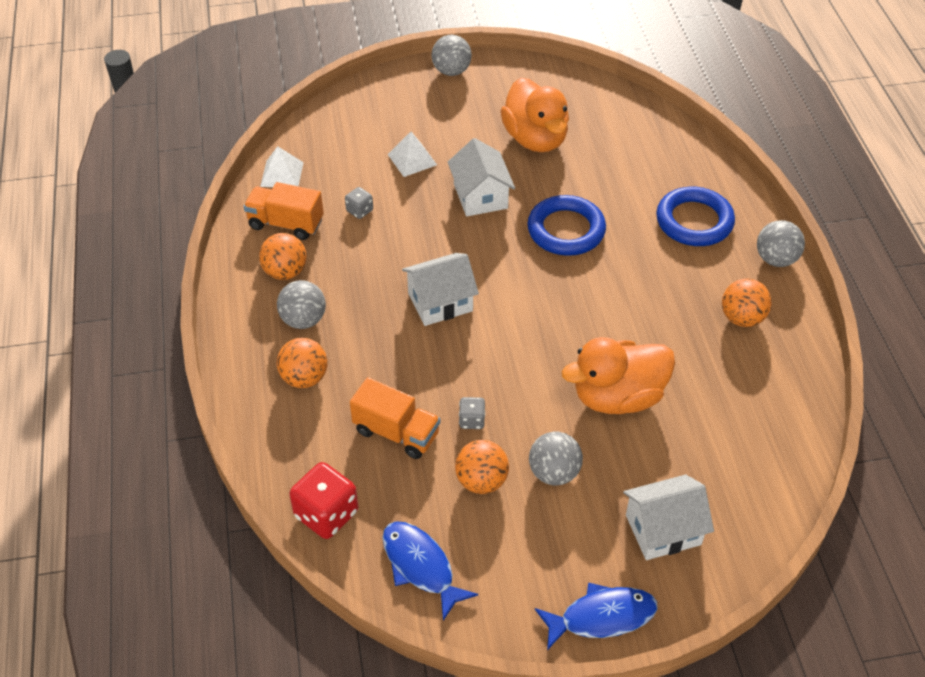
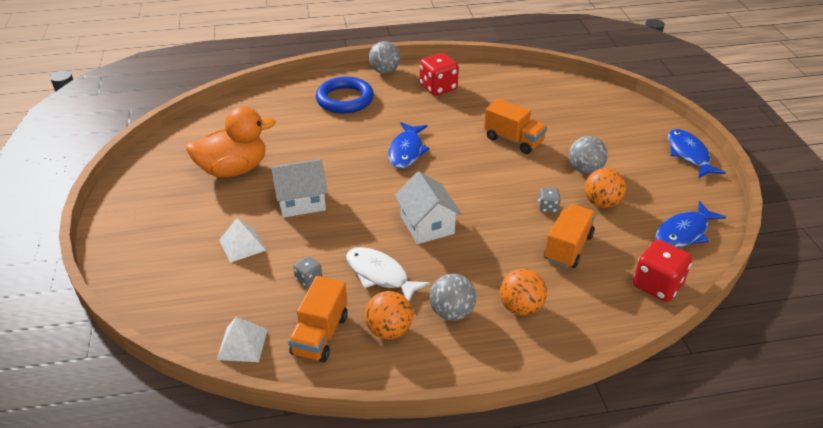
camera: 90 degrees left, 10 degrees down
grey ball [431,35,472,76] -> none
blue ring [527,195,606,256] -> none
orange duck [562,337,675,414] -> orange truck [484,99,547,154]
white house [623,475,714,560] -> none
orange ball [722,278,772,327] -> red dice [420,53,459,96]
none -> white fish [346,247,430,301]
none -> blue fish [388,122,430,168]

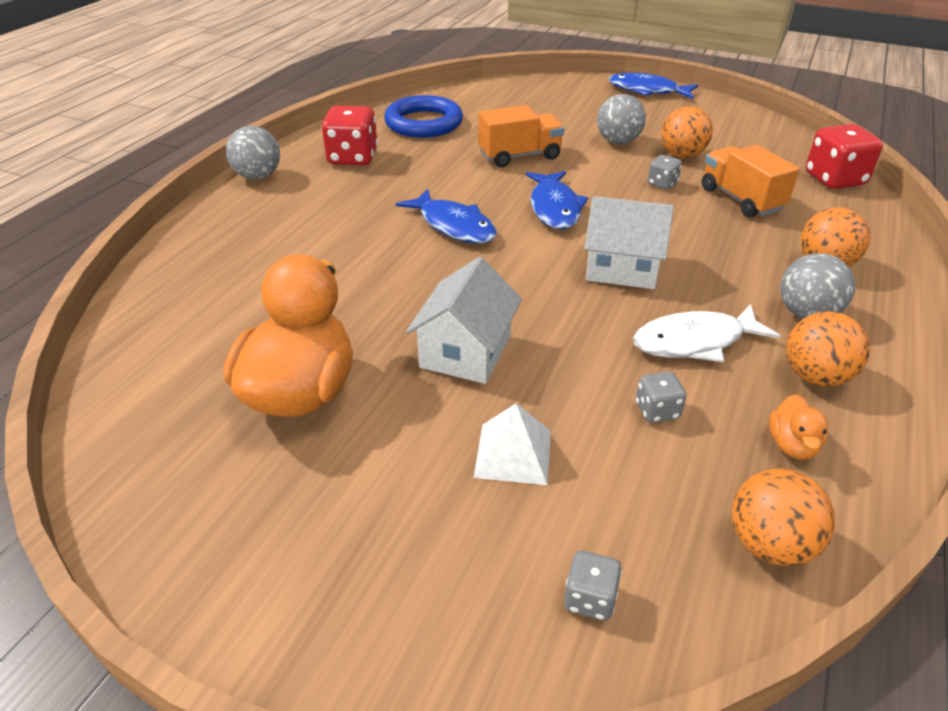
camera: 55 degrees left, 0 degrees up
white pyramid [217,316,268,362] -> orange ball [732,468,835,566]
orange truck [288,276,348,362] -> orange duck [769,394,828,460]
blue ring [316,77,374,113] -> blue ring moved to [384,95,463,138]
blue fish [655,201,726,248] -> blue fish moved to [526,171,588,230]
none -> grey dice [564,550,622,621]

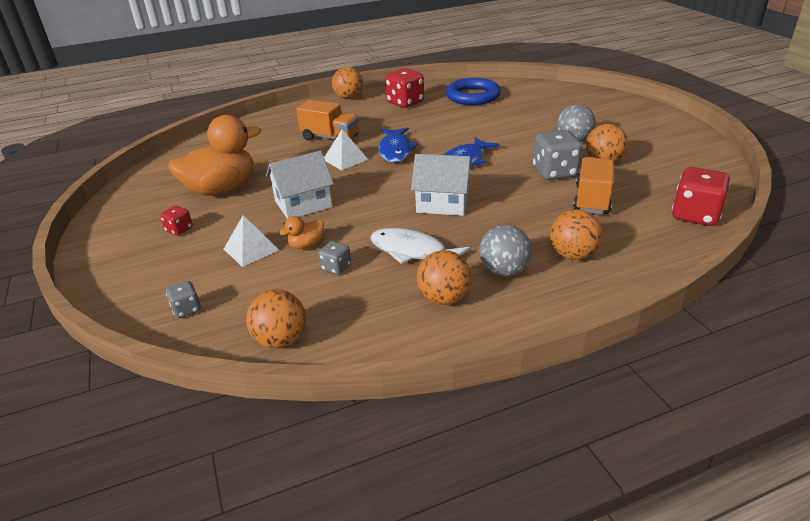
camera: 45 degrees right, 5 degrees down
grey ball [226,126,280,180] -> orange ball [332,67,363,99]
orange truck [478,105,564,167] -> orange truck moved to [296,100,359,141]
white house [584,196,674,289] -> white house turned 45 degrees counterclockwise [411,154,473,216]
blue fish [609,73,698,99] -> none
grey dice [647,155,682,190] -> grey dice [533,130,582,180], size x1.92
orange duck [769,394,828,460] -> orange duck moved to [279,216,324,249]
none -> red dice [160,206,193,235]
none -> white pyramid [324,130,368,170]

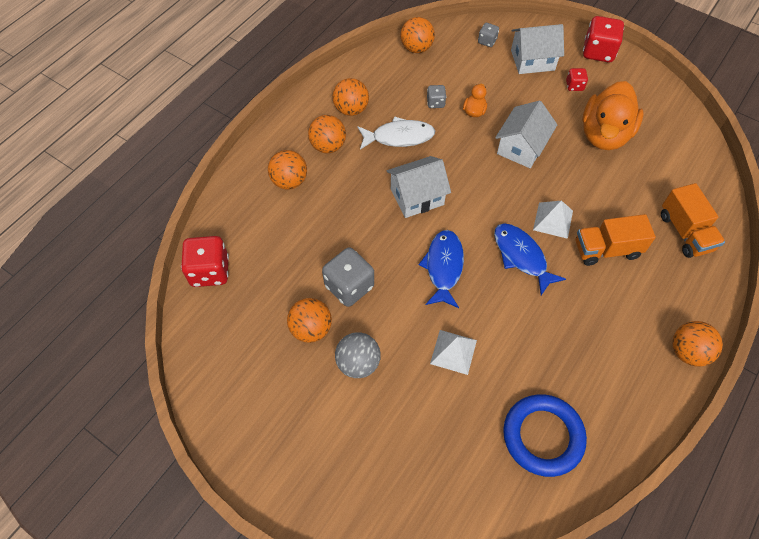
camera: 145 degrees right, 25 degrees up
white pyramid [224,215,279,267] -> white pyramid moved to [430,330,477,375]
red dice [385,68,424,108] -> red dice moved to [583,16,624,62]
grey ball [479,225,532,277] -> orange ball [308,115,346,153]
orange truck [573,157,614,214] -> orange truck moved to [661,183,725,258]
none -> white house [511,24,564,74]

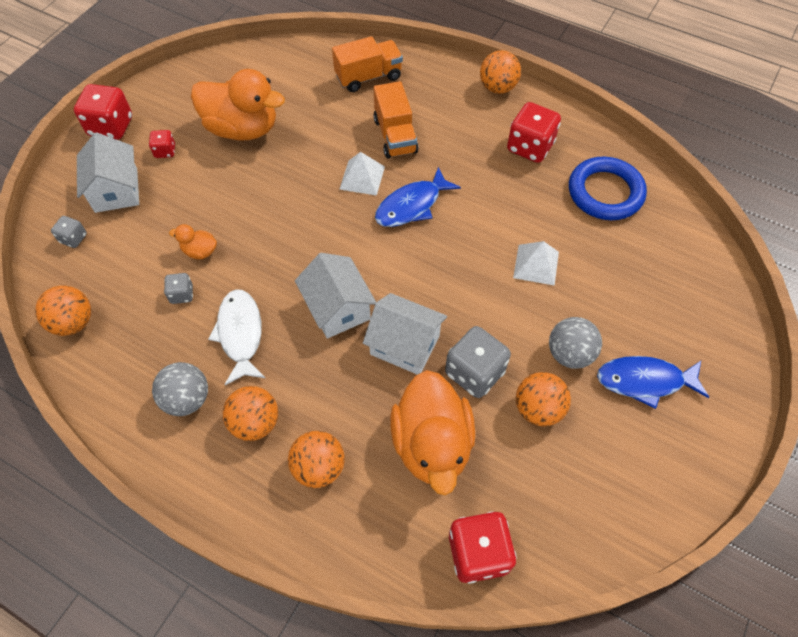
camera: 95 degrees left, 0 degrees up
orange ball [333,78,369,116] -> grey ball [152,362,208,416]
blue fish [419,230,464,308] -> blue fish moved to [597,356,709,409]
white house [495,100,558,168] -> white house moved to [363,293,447,375]
none -> orange duck [390,370,475,495]
none -> red dice [507,102,561,163]

